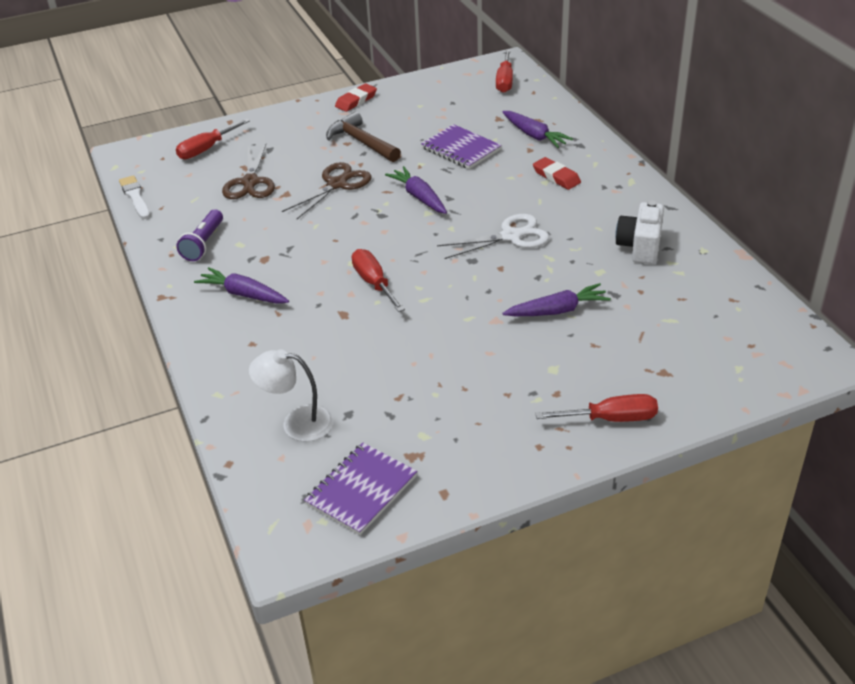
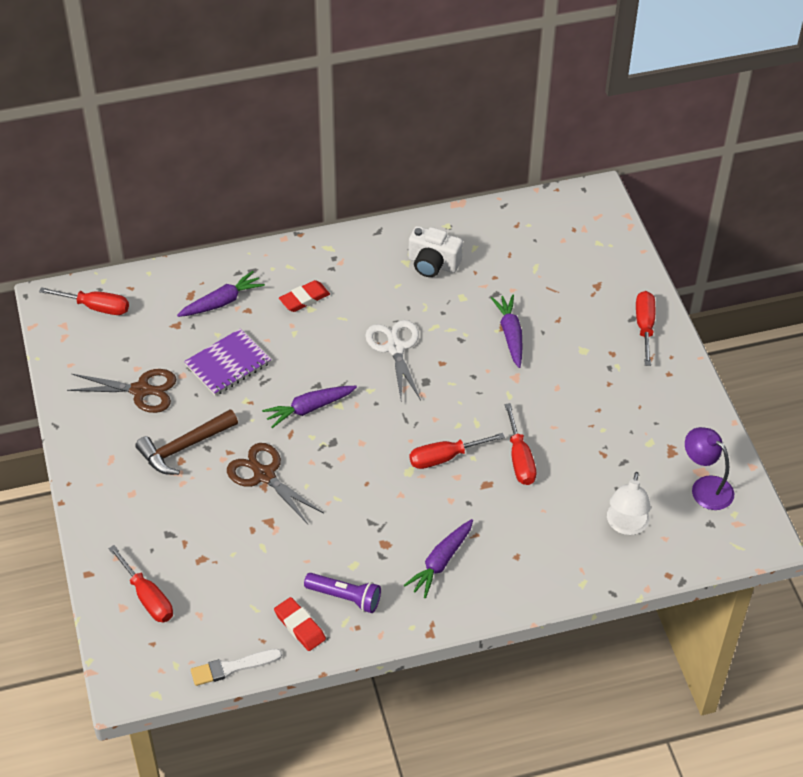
camera: 85 degrees left, 10 degrees up
brown scissors [222,144,275,199] -> brown scissors moved to [67,369,176,413]
purple notebook [304,443,418,535] -> purple lamp [685,427,734,510]
red eraser [335,84,377,112] -> red eraser moved to [274,597,326,651]
none -> red screwdriver [505,403,536,485]

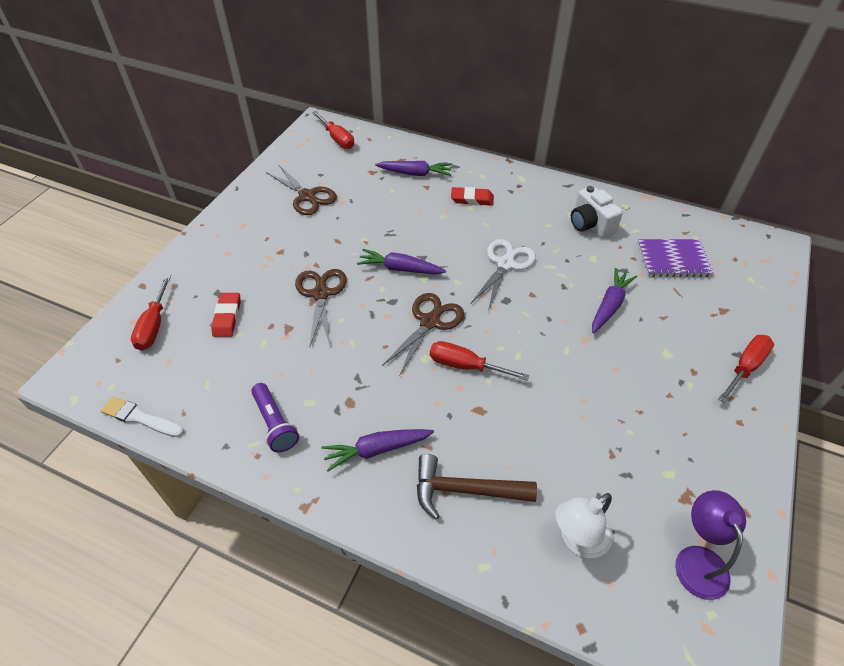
camera: 40 degrees right, 0 degrees up
brown hammer [135,409,238,475] -> brown hammer moved to [417,454,537,520]
purple notebook [184,328,271,396] -> purple notebook moved to [638,239,714,277]
red eraser [274,597,326,651] -> red eraser moved to [211,293,241,337]
red screwdriver [505,403,536,485] -> none
none -> brown scissors [382,293,464,376]

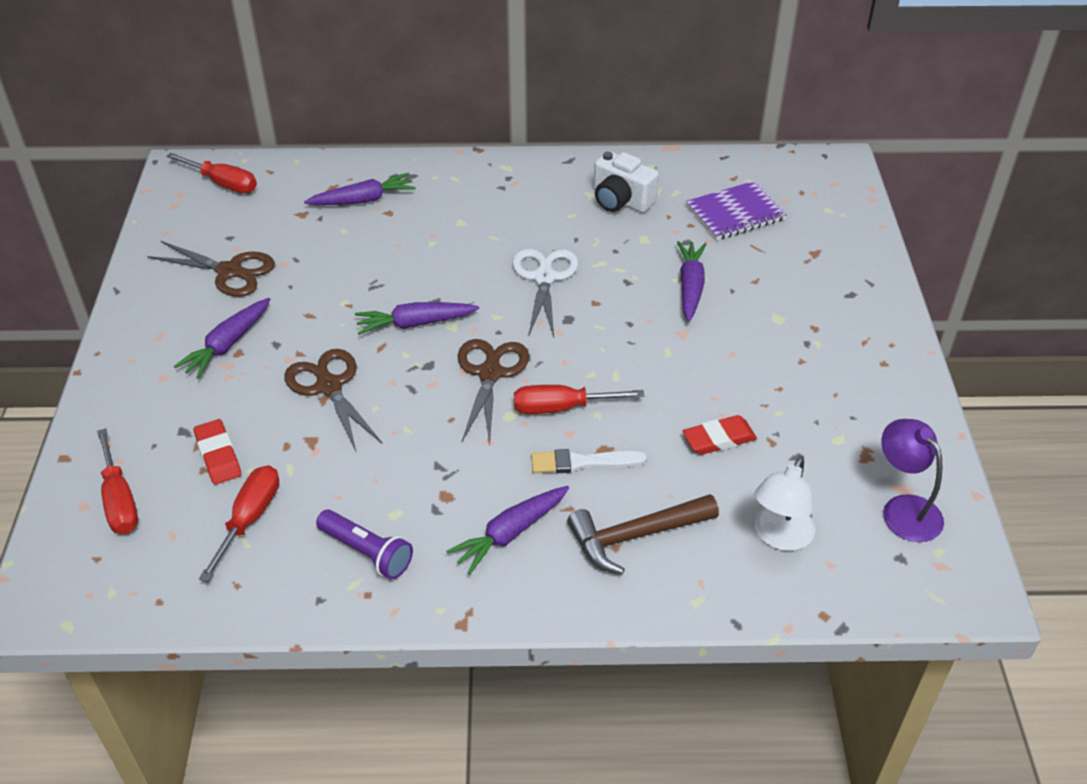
camera: 25 degrees left, 5 degrees down
white brush [101,397,184,437] -> white brush moved to [531,449,647,473]
red eraser [451,187,494,206] -> red eraser moved to [682,415,757,455]
red screwdriver [718,335,774,403] -> red screwdriver moved to [199,465,279,582]
none -> purple carrot [174,298,270,379]

